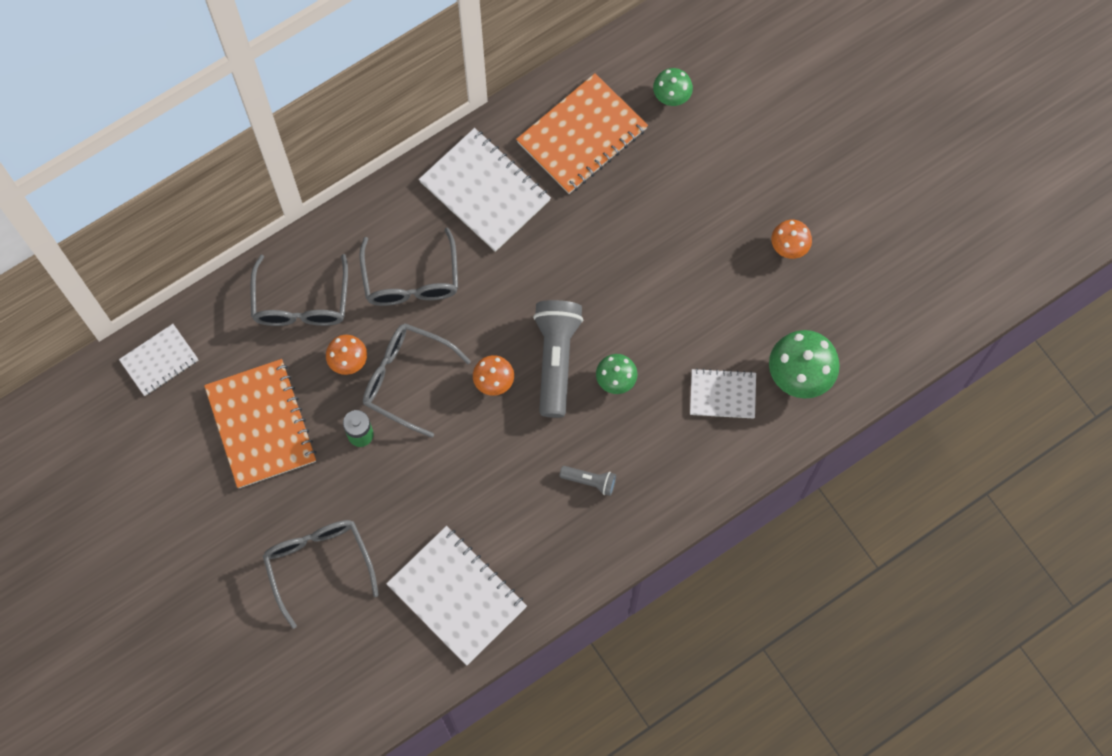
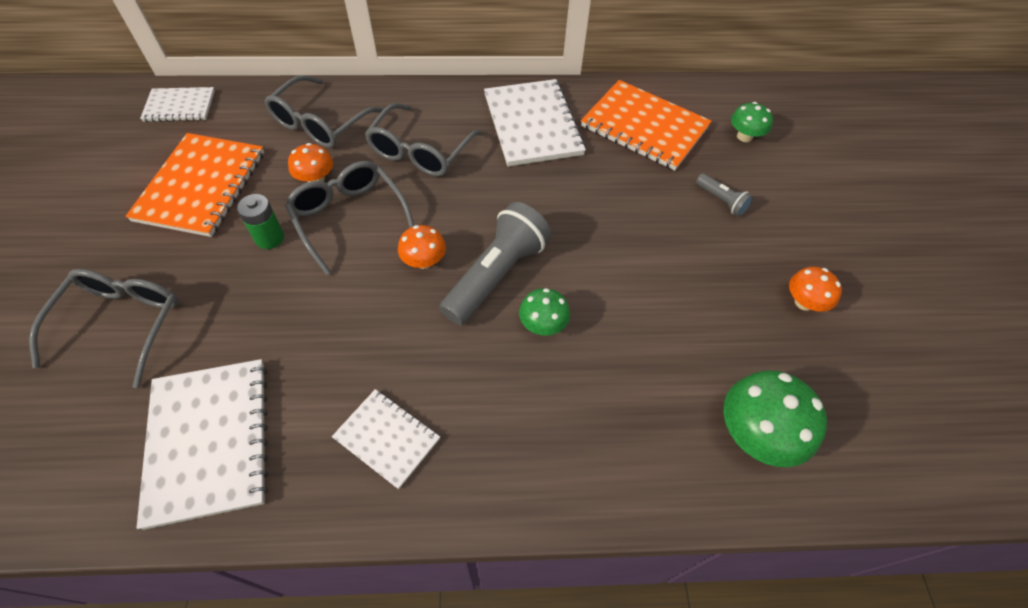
camera: 30 degrees right, 15 degrees down
orange notebook [516,73,648,194] -> orange notebook turned 45 degrees clockwise [581,80,712,170]
grey flashlight [559,466,616,496] -> grey flashlight moved to [696,173,754,216]
white notebook [690,368,756,419] -> white notebook moved to [332,389,440,489]

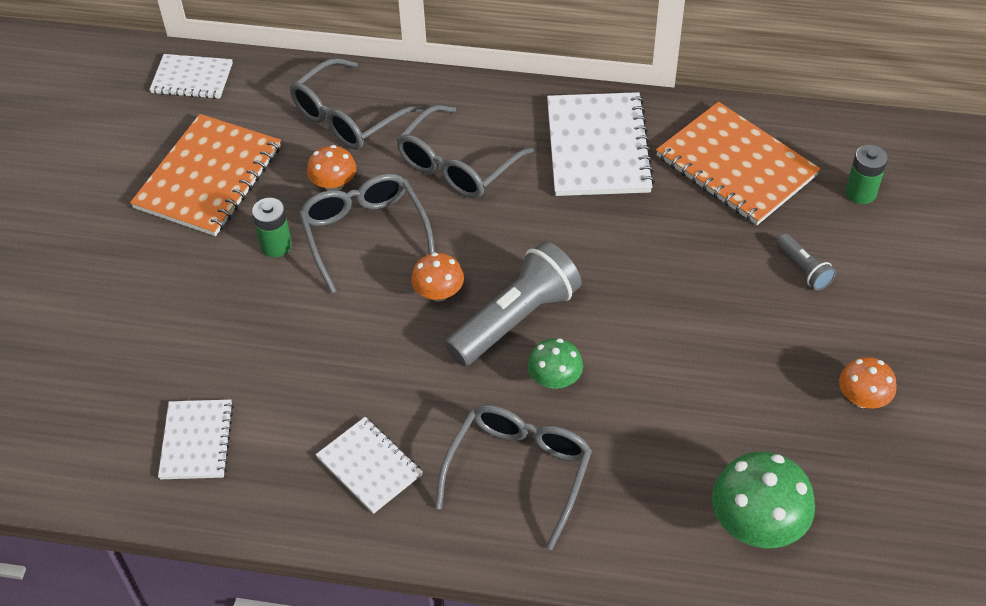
camera: 15 degrees right, 5 degrees down
grey glasses [29,269,179,388] -> grey glasses moved to [435,405,592,550]
white notebook [137,359,268,530] -> white notebook [158,400,234,479], size x0.58
green mushroom [731,102,773,142] -> green battery [845,145,888,204]

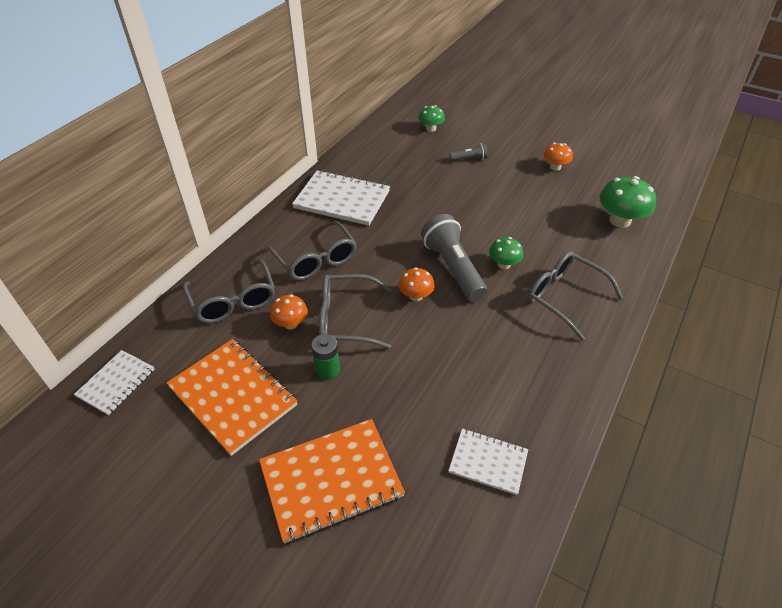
camera: 70 degrees left, 5 degrees down
white notebook [316,417,423,514] -> none
orange notebook [656,102,820,225] -> orange notebook moved to [259,419,405,543]
green battery [845,145,888,204] -> green mushroom [419,105,445,132]

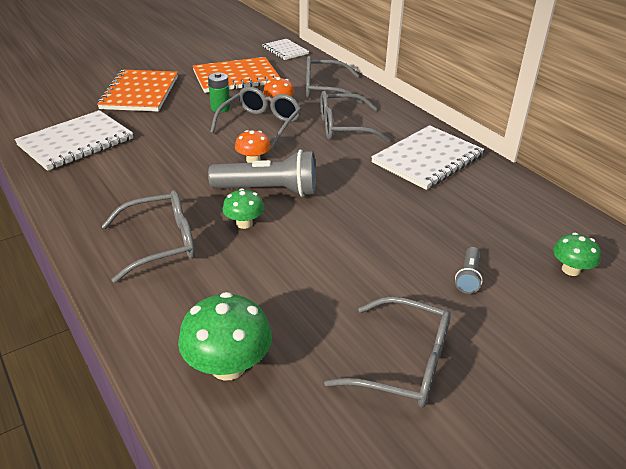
camera: 115 degrees right, 10 degrees down
white notebook [448,429,528,495] -> white notebook [14,110,133,171], size x1.73
orange mushroom [544,143,573,171] -> grey glasses [324,296,451,408]

